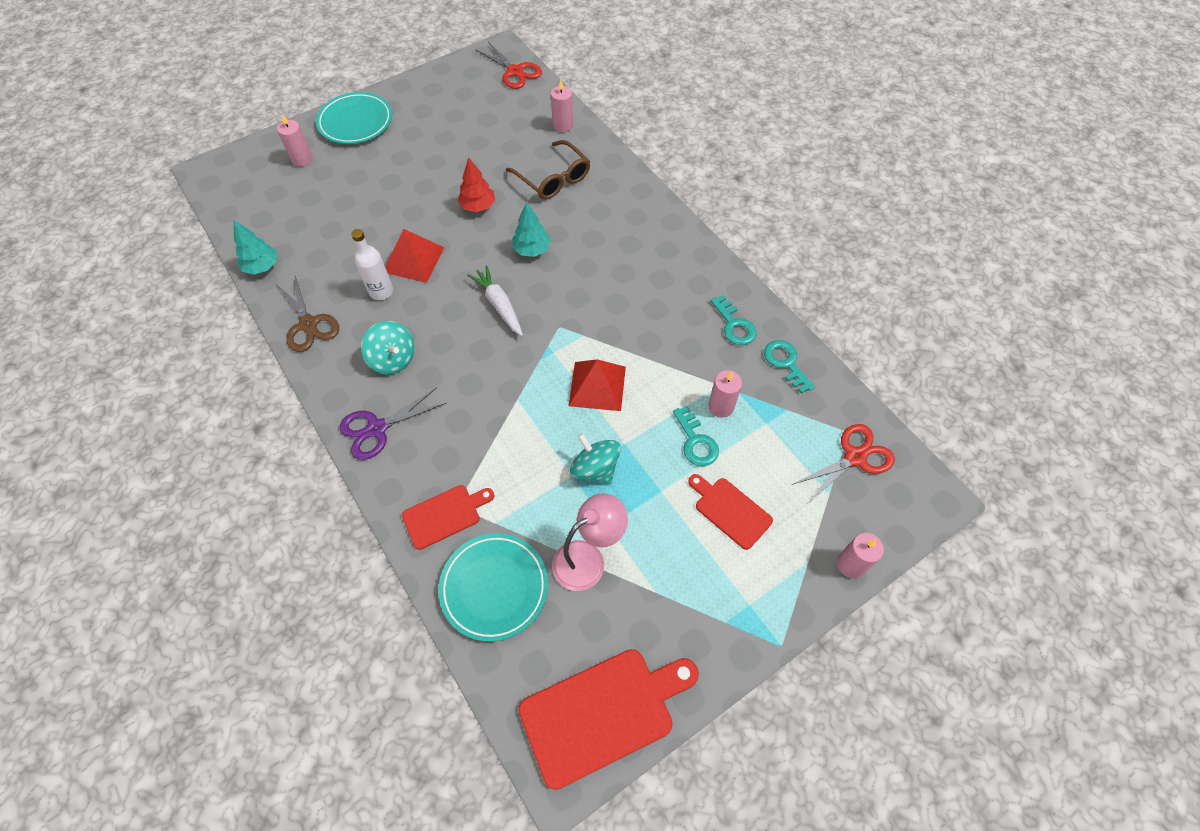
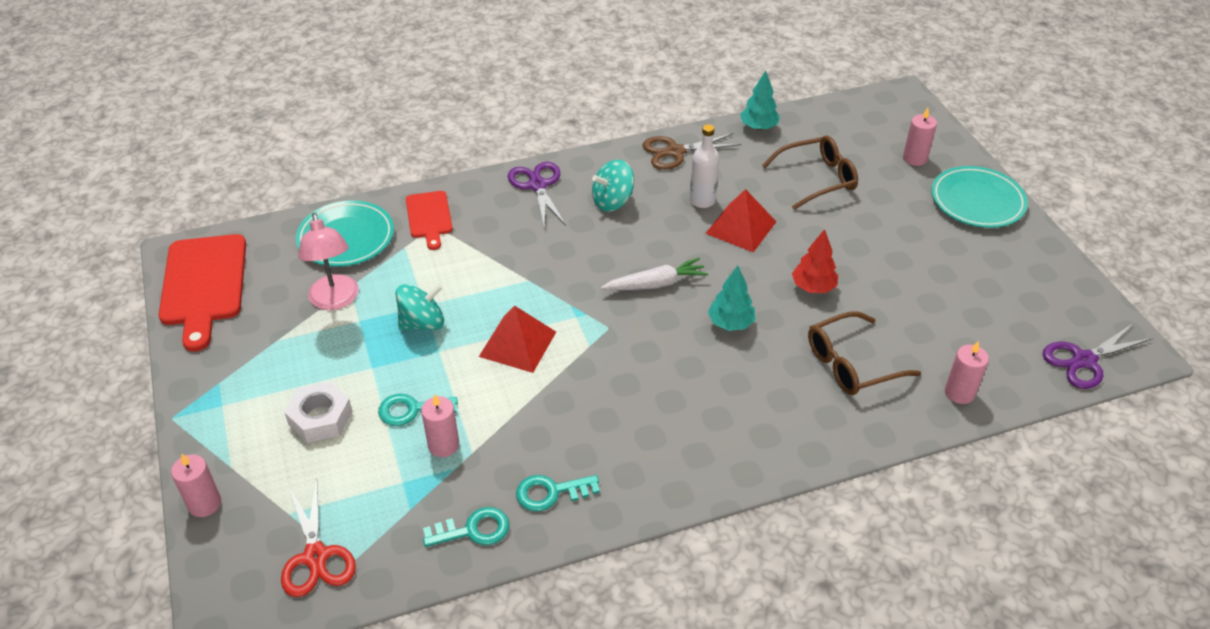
camera: 105 degrees right, 15 degrees down
red scissors [476,42,542,89] -> purple scissors [1043,324,1153,389]
red cutting board [688,474,773,550] -> white nut [284,382,352,443]
none -> brown glasses [762,136,858,210]

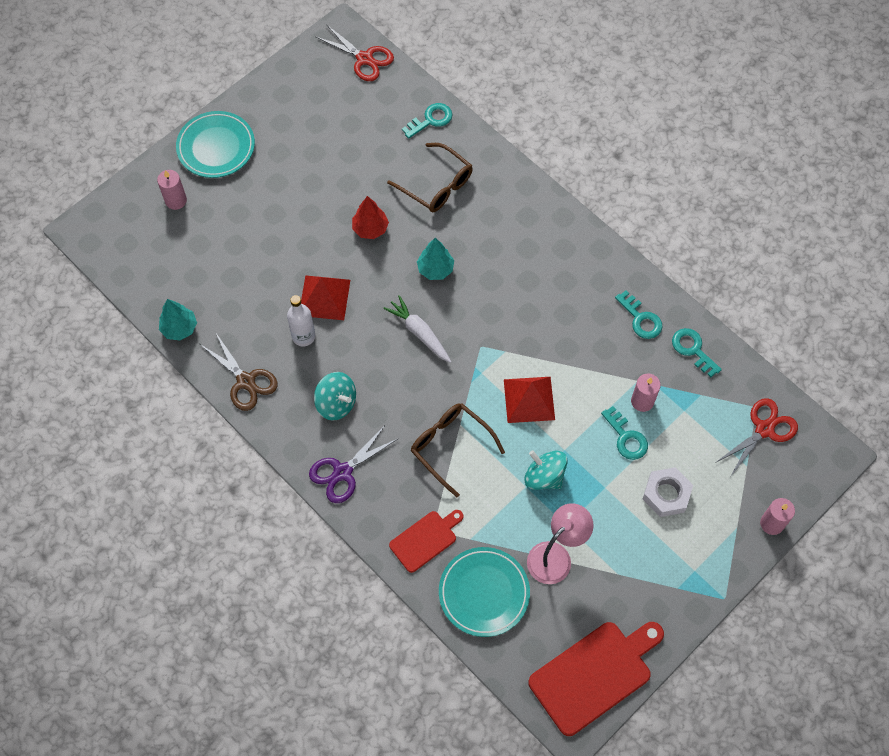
camera: 115 degrees left, 20 degrees up
brown glasses [762,136,858,210] -> brown glasses moved to [411,403,505,497]
pink candle [945,341,989,404] -> turquoise key [402,103,452,139]
purple scissors [1043,324,1153,389] -> red scissors [316,24,394,81]

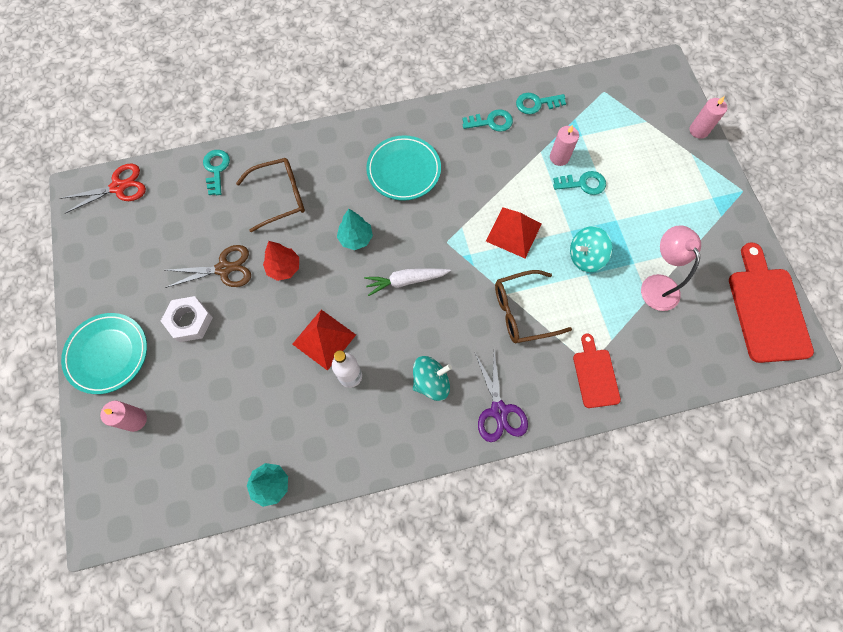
camera: 60 degrees left, 5 degrees up
brown scissors [200,333,278,411] -> brown scissors moved to [165,245,251,288]
turquoise plate [439,547,530,637] -> turquoise plate moved to [366,135,441,201]
white nut [643,467,693,517] -> white nut moved to [161,296,213,342]
red scissors [715,398,798,477] -> none

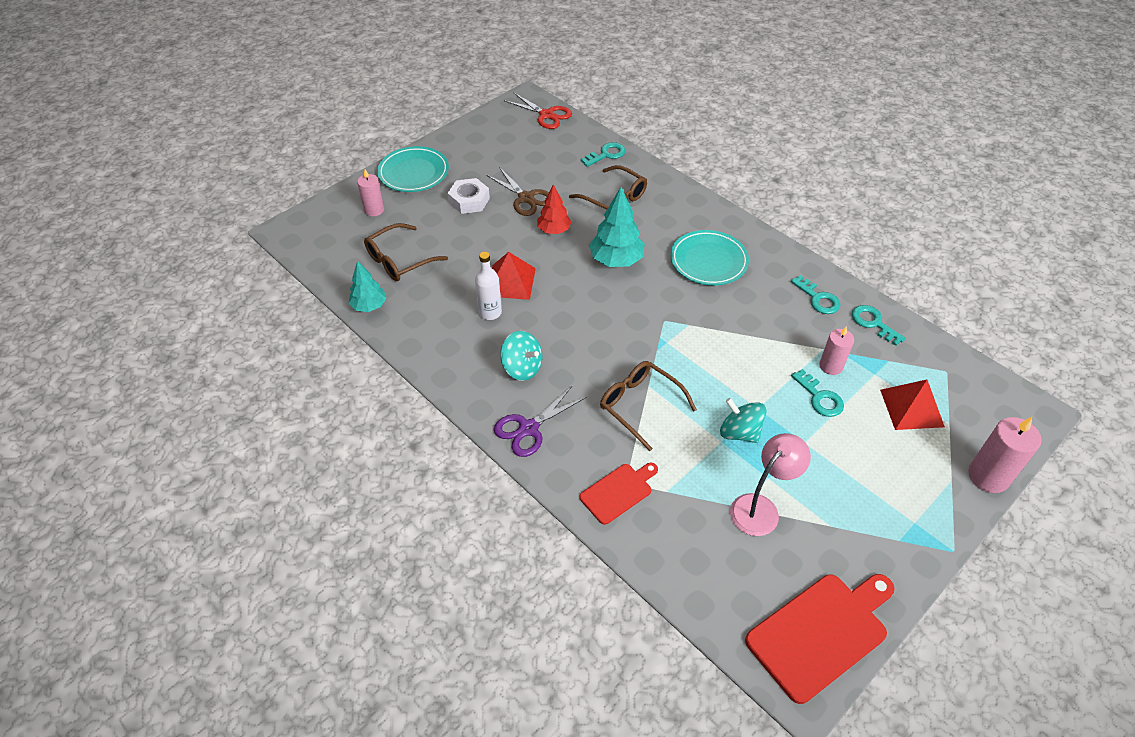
camera: 60 degrees right, 20 degrees down
turquoise tree [337,209,373,250] -> turquoise tree [589,187,645,267], size x1.55
white carrot [364,269,451,296] -> none
red pyramid [486,207,542,258] -> red pyramid moved to [880,379,945,430]
pink candle [690,96,727,139] -> pink candle [968,417,1042,493], size x1.55
none -> brown glasses [364,223,448,281]

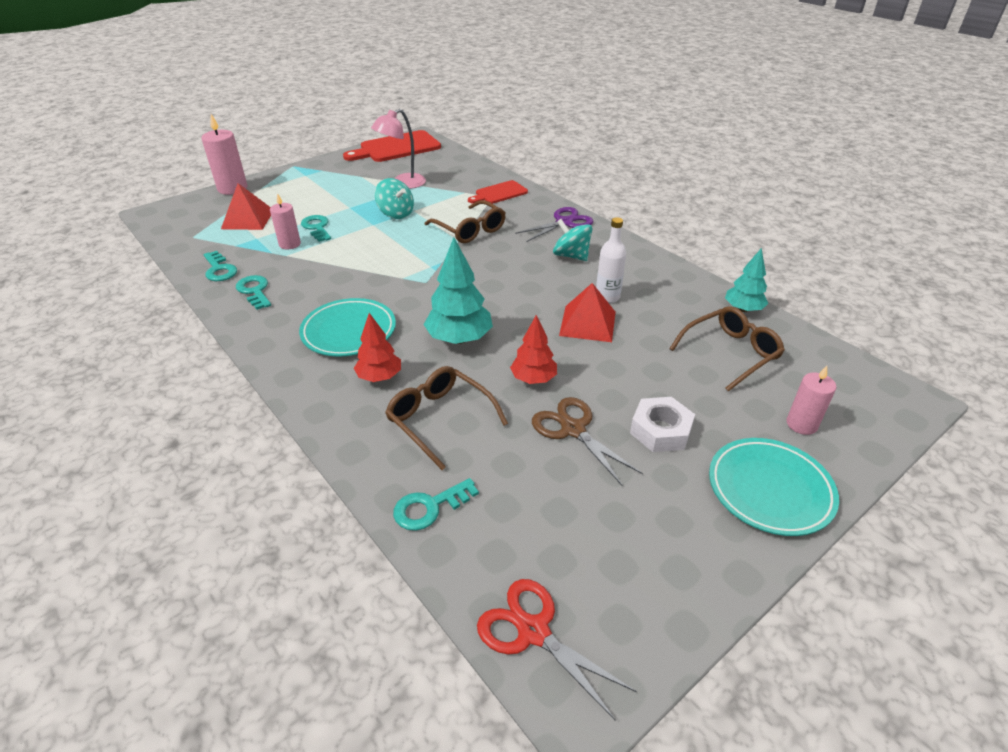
camera: 175 degrees left, 10 degrees down
none -> red tree [354,313,401,382]

